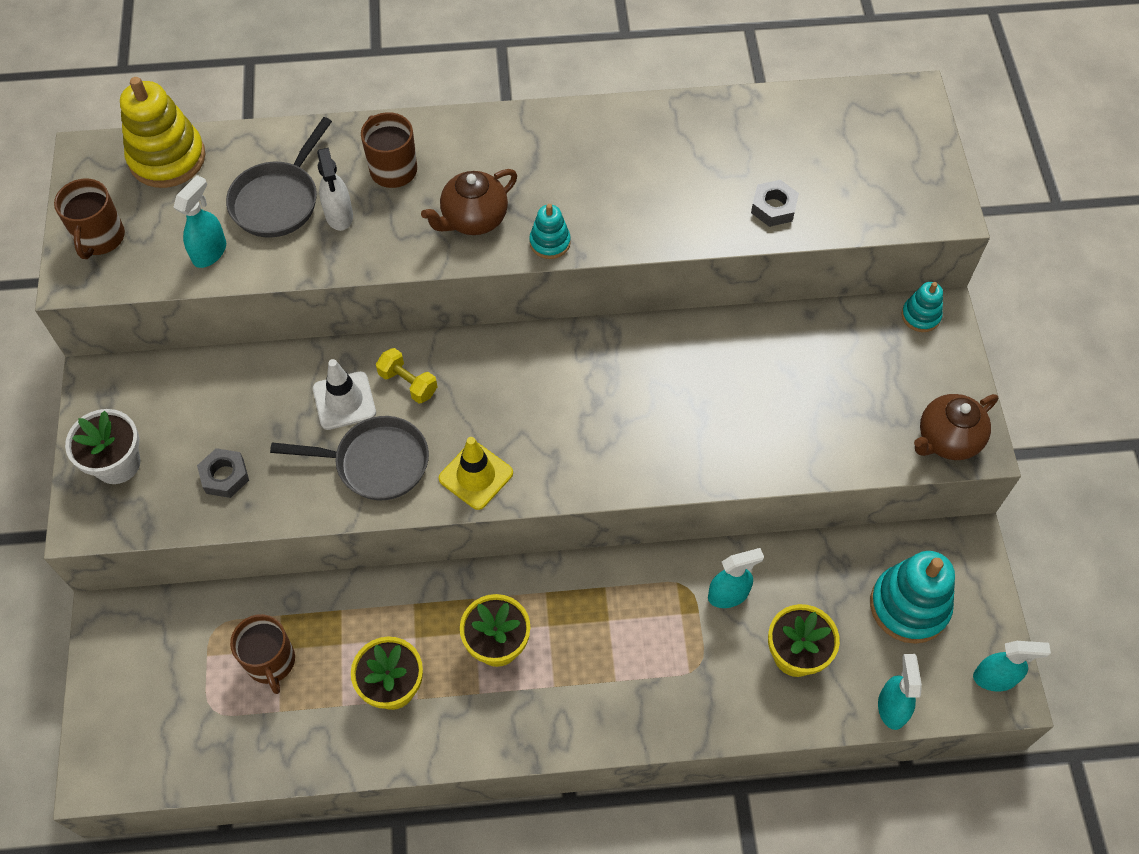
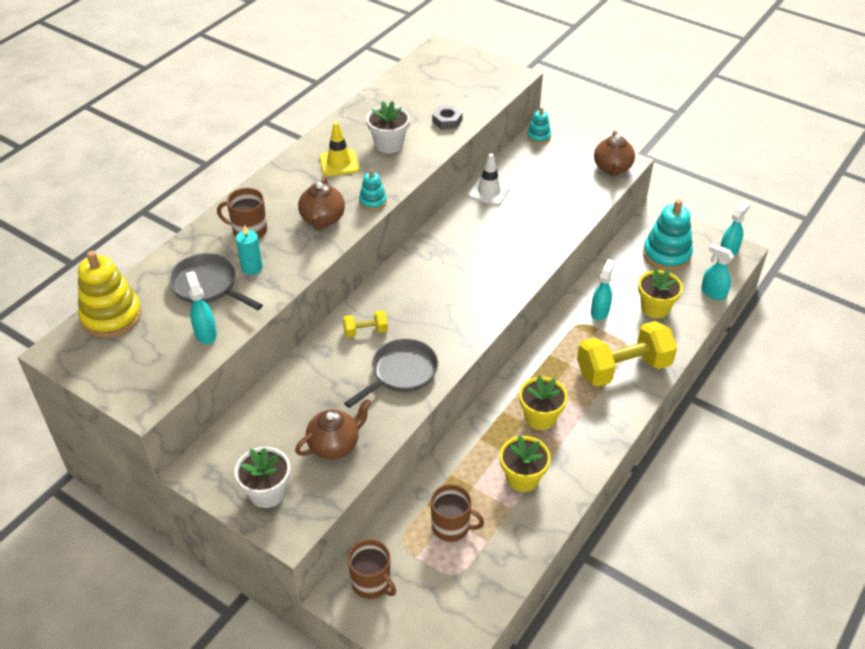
camera: 50 degrees left, 15 degrees down
brown mug [54,178,125,259] -> brown mug moved to [348,539,396,599]
grey nut [197,448,249,498] -> brown teapot [295,399,372,459]
grey pan [226,117,332,238] -> grey pan turned 150 degrees clockwise [169,253,263,310]
white traffic cone [313,359,376,430] -> white traffic cone moved to [468,153,510,206]
white spray bottle [317,148,353,231] -> turquoise candle [236,225,263,275]
yellow traffic cone [439,437,513,510] -> yellow traffic cone moved to [319,122,359,176]
none -> white flower pot [366,101,410,153]
none -> yellow dumbbell [577,321,677,387]

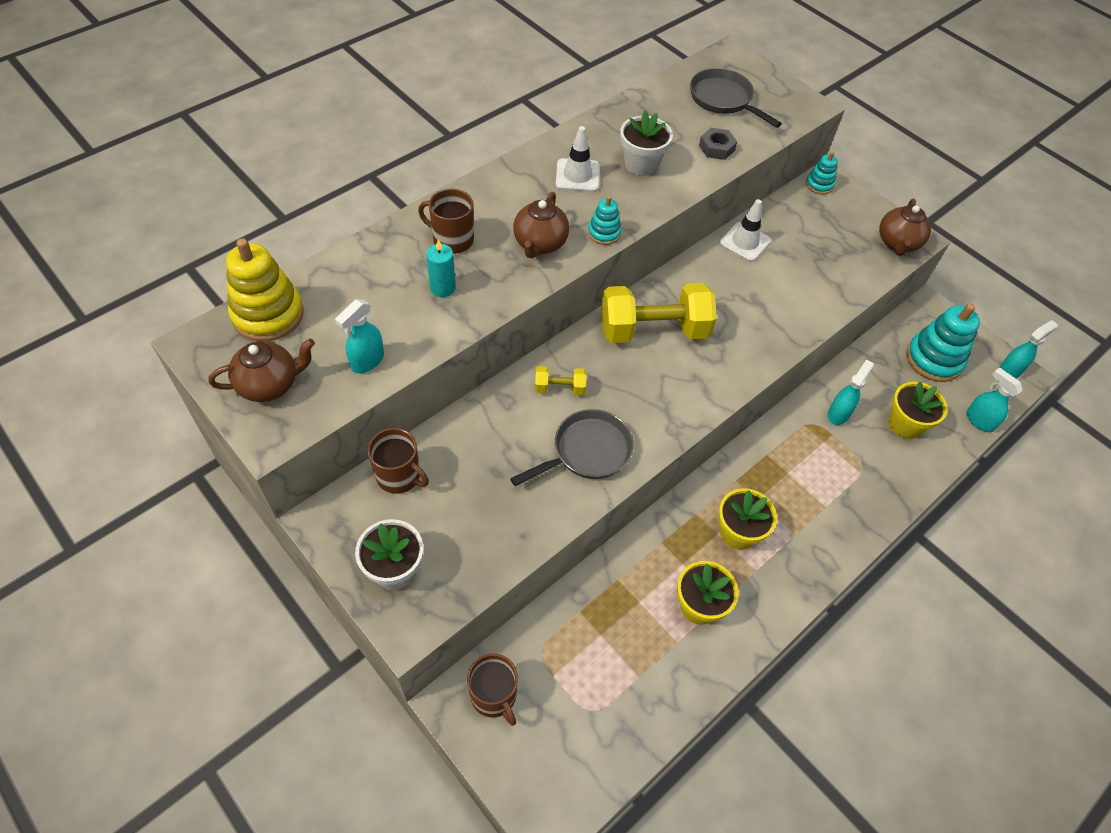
camera: 10 degrees right, 10 degrees up
grey pan [169,253,263,310] -> grey pan moved to [690,68,782,128]
turquoise spray bottle [186,271,217,344] -> turquoise spray bottle turned 135 degrees counterclockwise [335,299,384,373]
brown teapot [295,399,372,459] -> brown teapot moved to [208,339,315,402]
yellow traffic cone [319,122,359,176] -> white traffic cone [556,126,600,192]
brown mug [431,484,485,542] -> brown mug moved to [368,428,429,494]
yellow dumbbell [577,321,677,387] -> yellow dumbbell moved to [601,283,717,343]

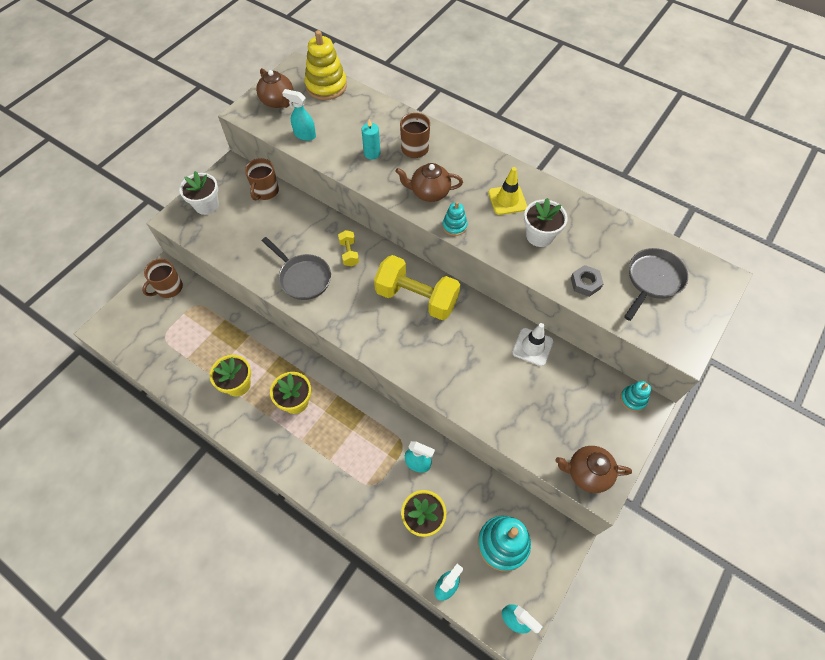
camera: 80 degrees right, 5 degrees up
white traffic cone [556,126,600,192] -> yellow traffic cone [488,167,527,215]
yellow dumbbell [601,283,717,343] -> yellow dumbbell turned 45 degrees counterclockwise [374,255,460,320]

